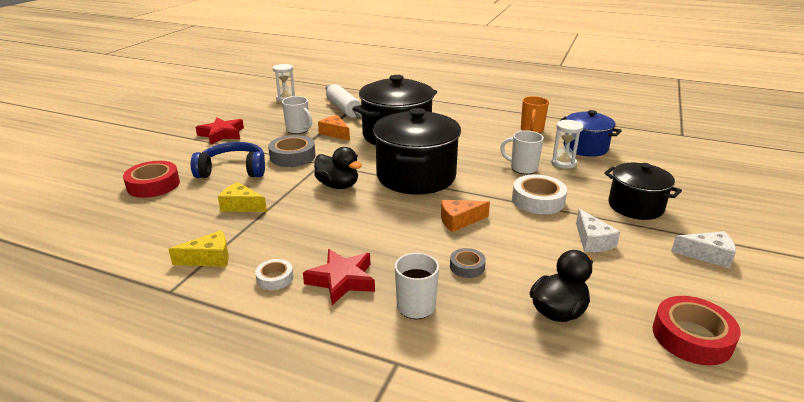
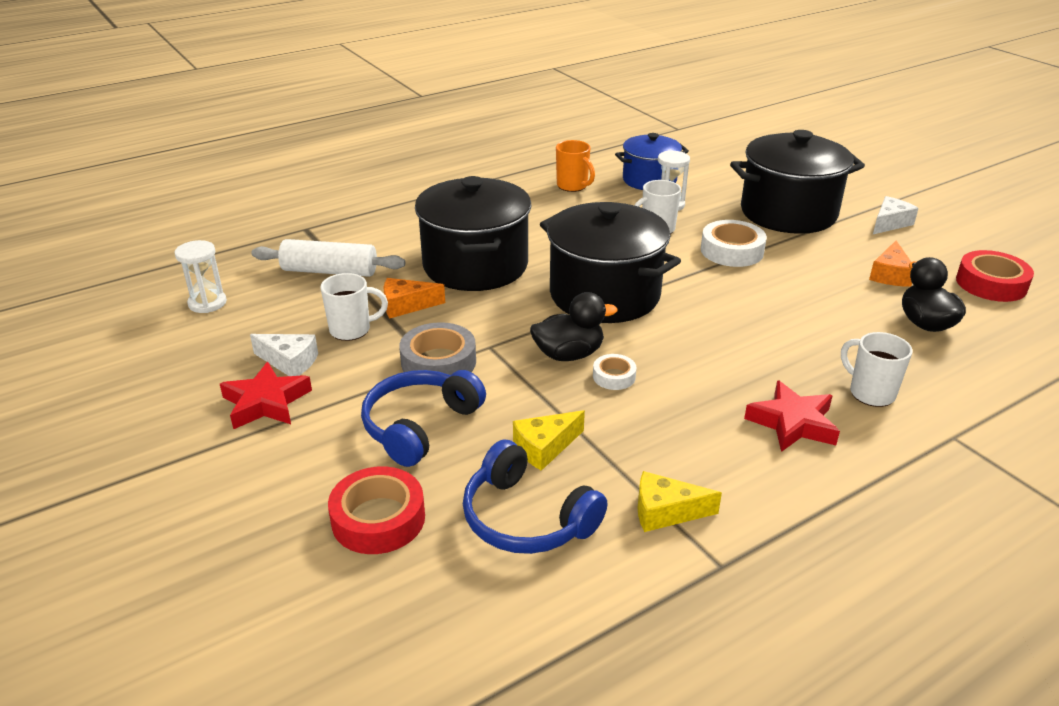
camera: 55 degrees left, 5 degrees up
yellow cheese [168,230,229,267] -> yellow cheese turned 105 degrees counterclockwise [638,471,722,532]
white tape [255,259,293,290] -> white tape moved to [593,354,637,390]
orange cheese [441,200,490,232] -> orange cheese moved to [869,241,912,287]
grey tape [450,248,486,278] -> none
white cheese [576,209,621,252] -> white cheese moved to [250,334,318,376]
black pot [604,163,682,220] -> black pot [730,130,865,234], size x1.64
none -> blue headphones [463,439,607,554]

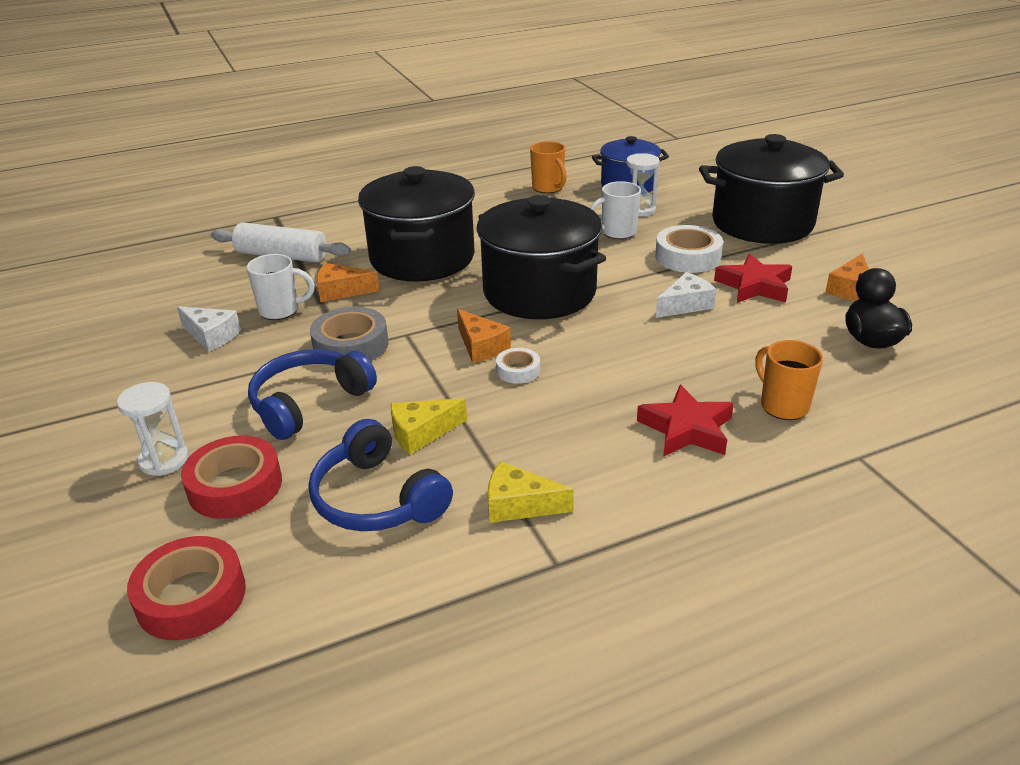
camera: 10 degrees right, 0 degrees up
white hourglass [174,240,227,313] -> white hourglass moved to [117,382,189,476]
red star [220,362,312,429] -> red star moved to [714,254,792,303]
black duck [530,292,617,361] -> orange cheese [457,309,511,363]
white mug [841,332,912,407] -> orange mug [755,340,823,420]
white cheese [873,196,919,234] -> white cheese moved to [656,272,716,318]
red tape [956,250,1034,302] -> red tape moved to [127,536,246,640]

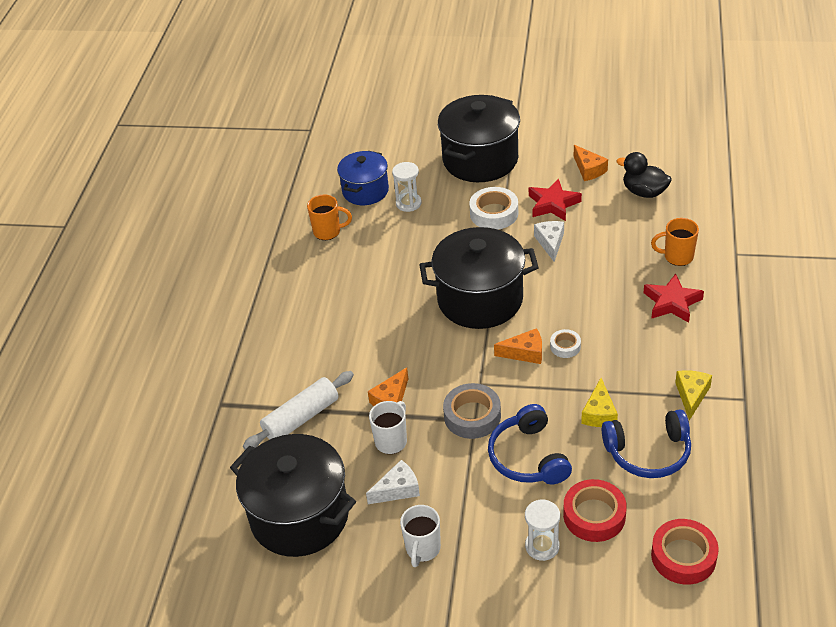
camera: 55 degrees left, 10 degrees up
black pot [358,166,475,282] -> black pot moved to [230,434,356,557]
yellow cheese [488,462,573,523] -> yellow cheese turned 150 degrees clockwise [675,370,712,420]
white mug [590,181,641,239] -> white mug moved to [400,505,441,567]

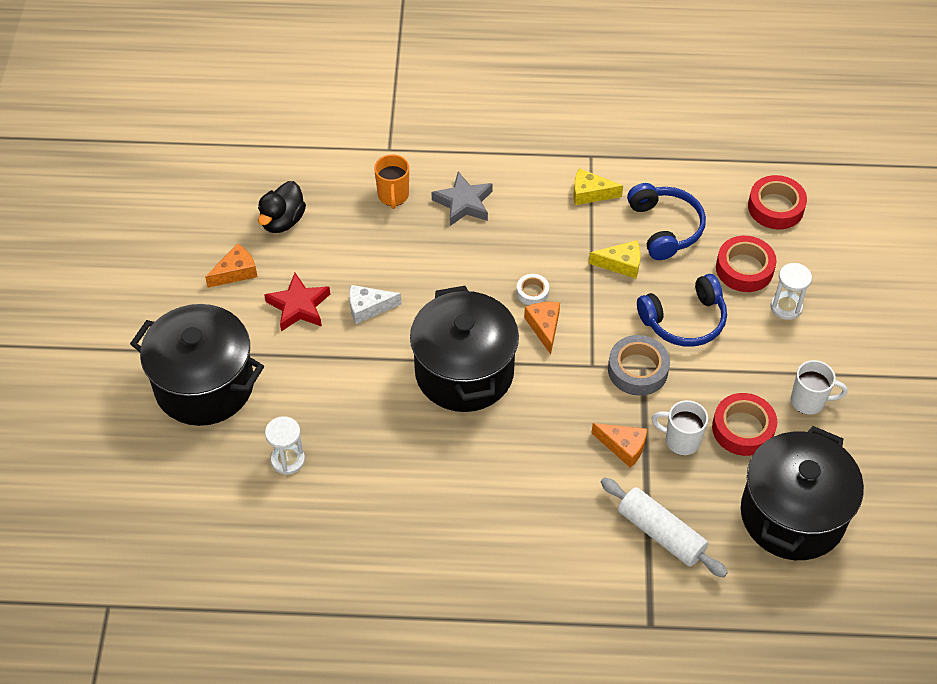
camera: 100 degrees left, 10 degrees up
orange mug [307,195,352,240] -> none
blue pot [337,151,389,205] -> none
white cheese [366,460,420,504] -> red tape [712,393,777,456]
white tape [469,187,518,230] -> none
red star [643,274,704,323] -> grey star [431,171,493,226]

